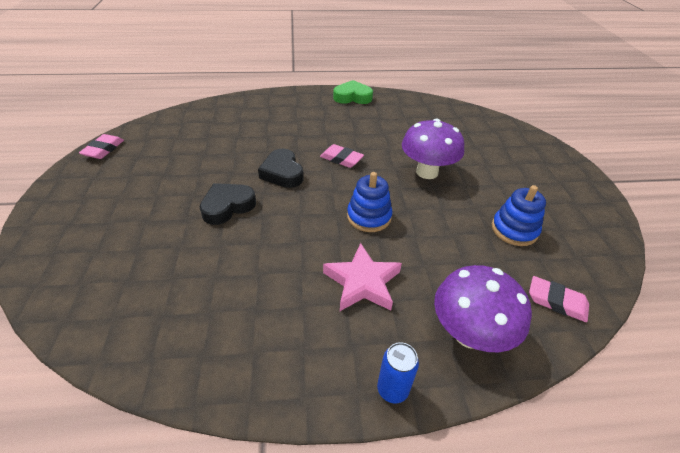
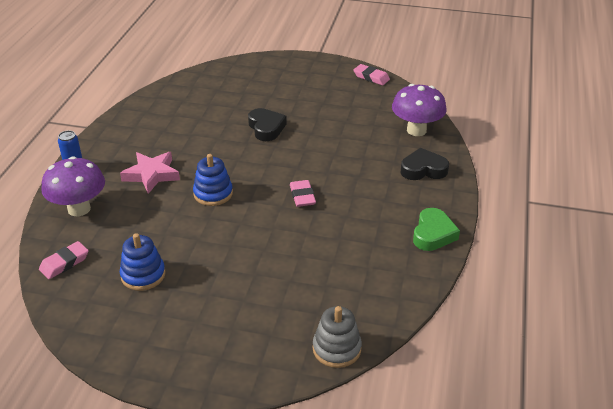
camera: 110 degrees right, 5 degrees down
black heart [258,149,304,188] -> black heart moved to [401,148,449,180]
pink eraser [320,144,364,168] -> pink eraser turned 60 degrees counterclockwise [290,180,316,207]
purple mushroom [402,119,464,179] -> purple mushroom moved to [392,84,447,136]
none -> grey stacking toy [313,306,362,368]

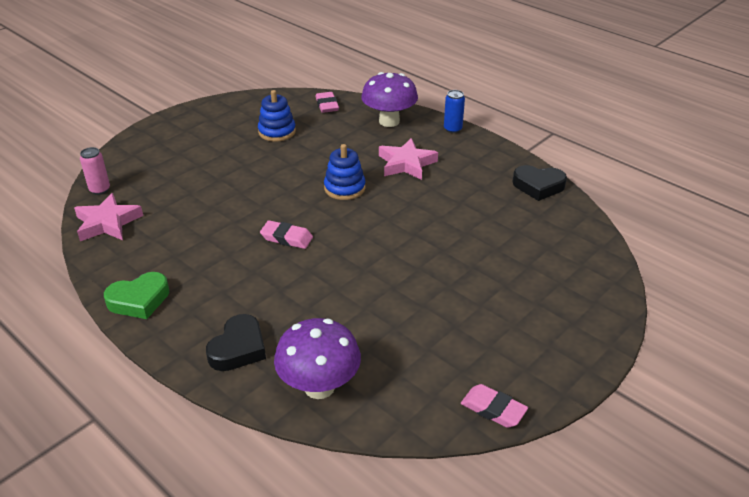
camera: 120 degrees right, 0 degrees up
black heart [248,108,287,141] -> black heart moved to [513,165,567,201]
grey stacking toy [313,306,362,368] -> pink can [80,147,110,195]
pink eraser [353,64,390,85] -> pink eraser turned 60 degrees clockwise [461,384,528,428]
green heart [413,208,460,251] -> green heart turned 75 degrees counterclockwise [104,272,169,319]
none -> pink star [74,193,143,241]

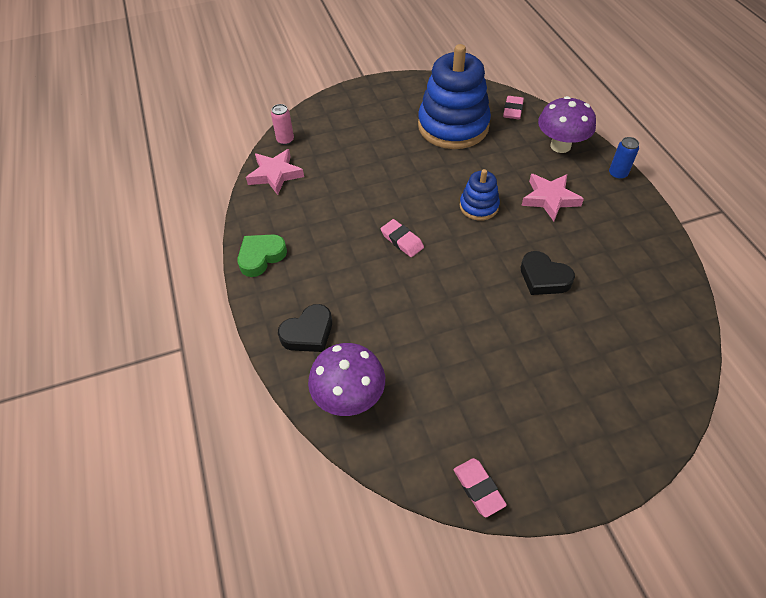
camera: 30 degrees right, 15 degrees up
green heart [104,272,169,319] -> green heart turned 135 degrees clockwise [237,234,287,277]
blue stacking toy [258,90,296,142] -> blue stacking toy [418,44,491,149], size x2.03
black heart [513,165,567,201] -> black heart moved to [521,251,575,295]

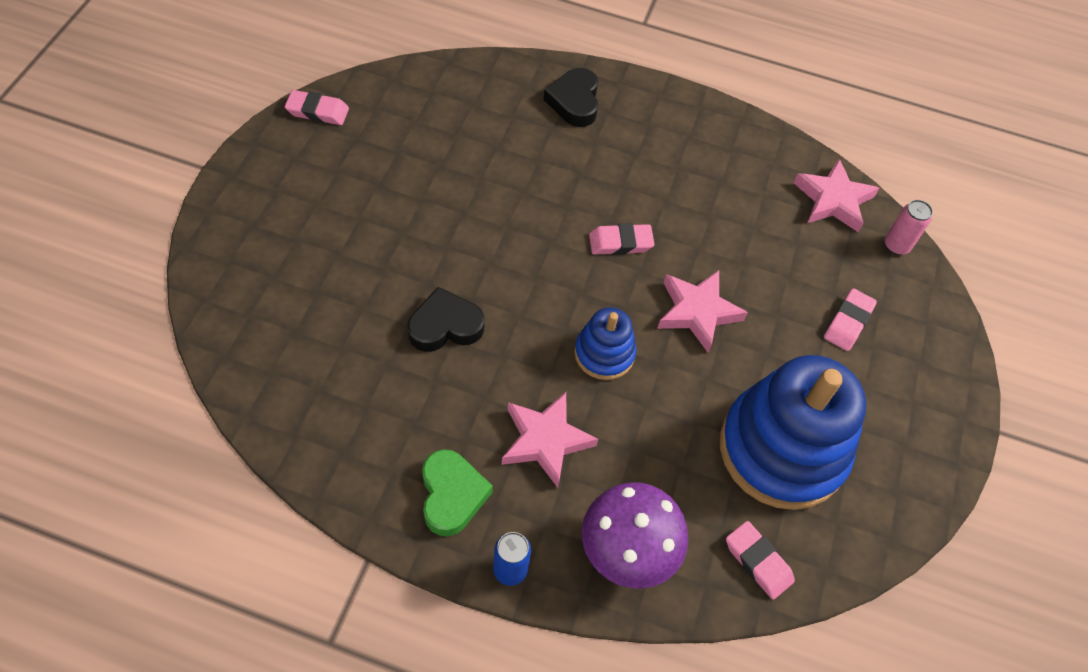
camera: 120 degrees right, 5 degrees up
green heart [237,234,287,277] -> green heart moved to [422,449,493,536]
purple mushroom [308,343,385,416] -> none
none -> pink star [657,270,748,352]
none -> pink eraser [824,288,877,351]

